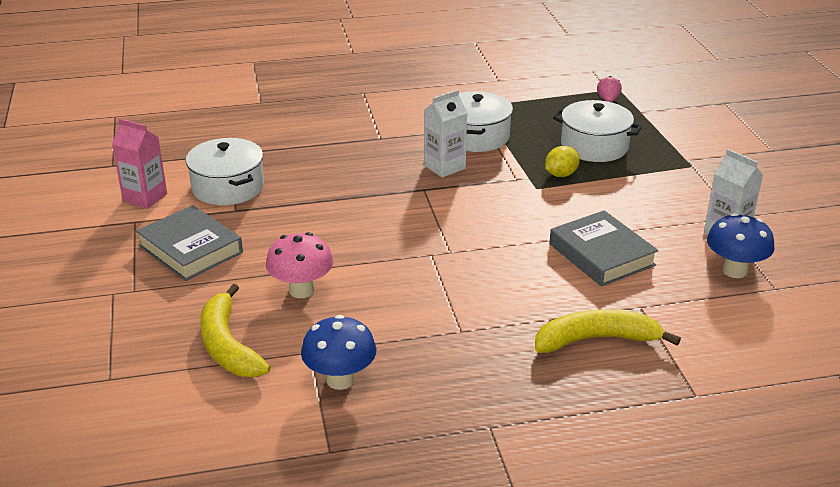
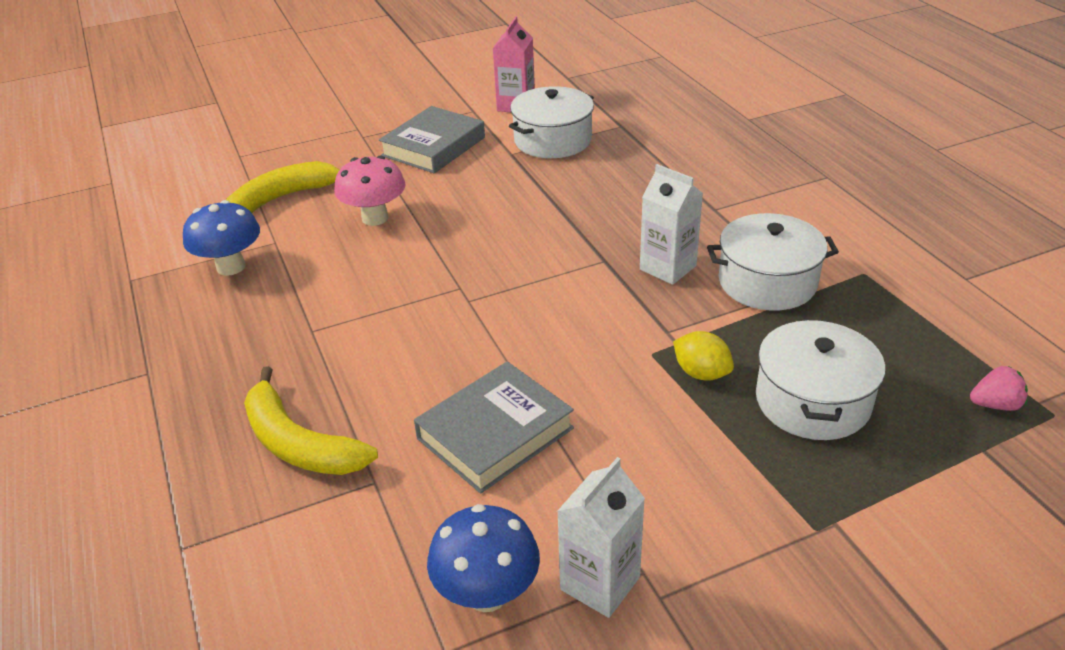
camera: 80 degrees right, 5 degrees up
yellow banana [535,309,681,353] -> yellow banana turned 150 degrees clockwise [244,366,378,475]

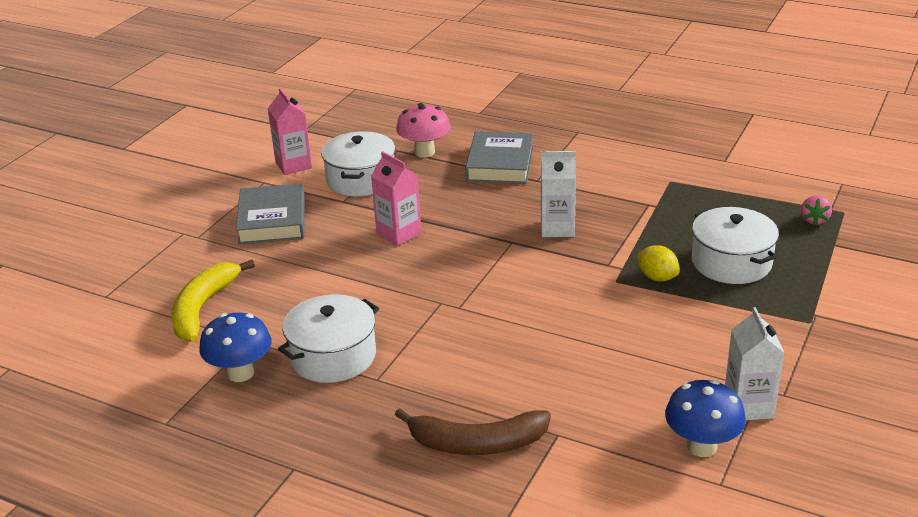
camera: 40 degrees left, 5 degrees down
yellow banana [244,366,378,475] -> brown banana [395,408,551,455]
pink mushroom [334,156,406,226] -> pink mushroom moved to [396,103,450,158]
grey book [414,361,574,494] -> grey book moved to [465,131,534,184]
yellow lemon [673,331,734,381] -> yellow lemon turned 45 degrees clockwise [637,245,680,281]
white pot [707,213,839,310] -> white pot moved to [278,294,379,383]
pink strawberry [970,366,1028,411] -> pink strawberry turned 150 degrees clockwise [801,195,832,225]
none -> pink carton [371,151,421,246]

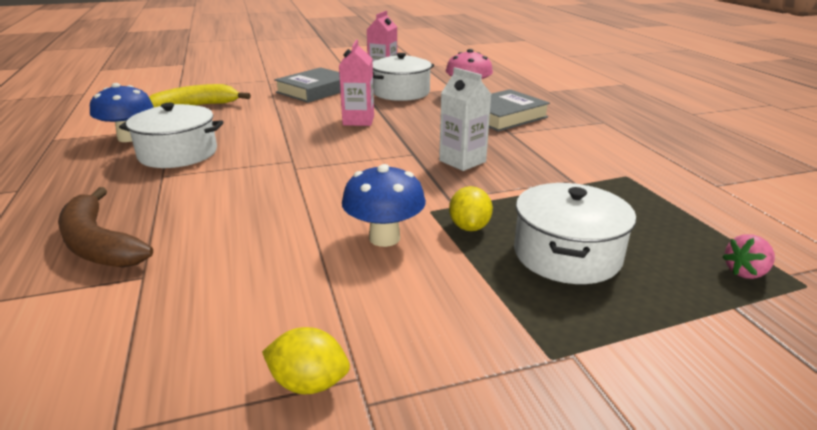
camera: 45 degrees right, 5 degrees down
blue mushroom [665,380,746,457] -> blue mushroom moved to [342,164,426,247]
white carton [725,307,784,420] -> yellow lemon [262,327,350,394]

